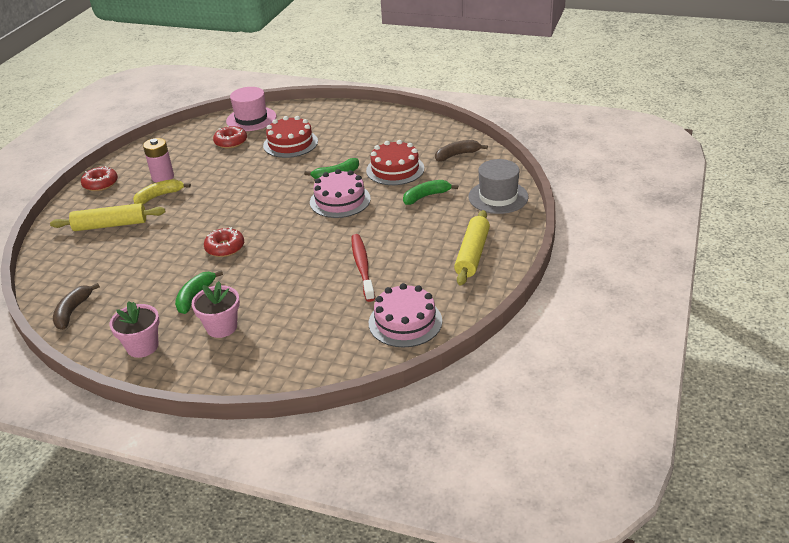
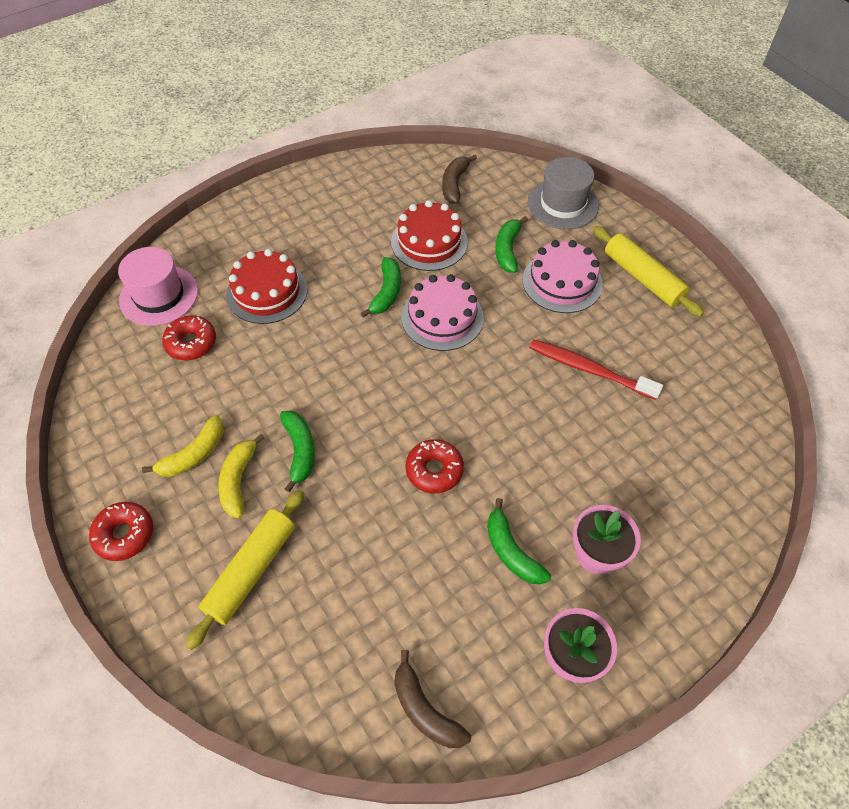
camera: 55 degrees left, 20 degrees up
pink battery [143,138,174,183] -> yellow banana [142,415,224,477]
pink cake [369,283,442,347] -> pink cake moved to [523,240,603,313]
none -> green banana [280,410,315,492]

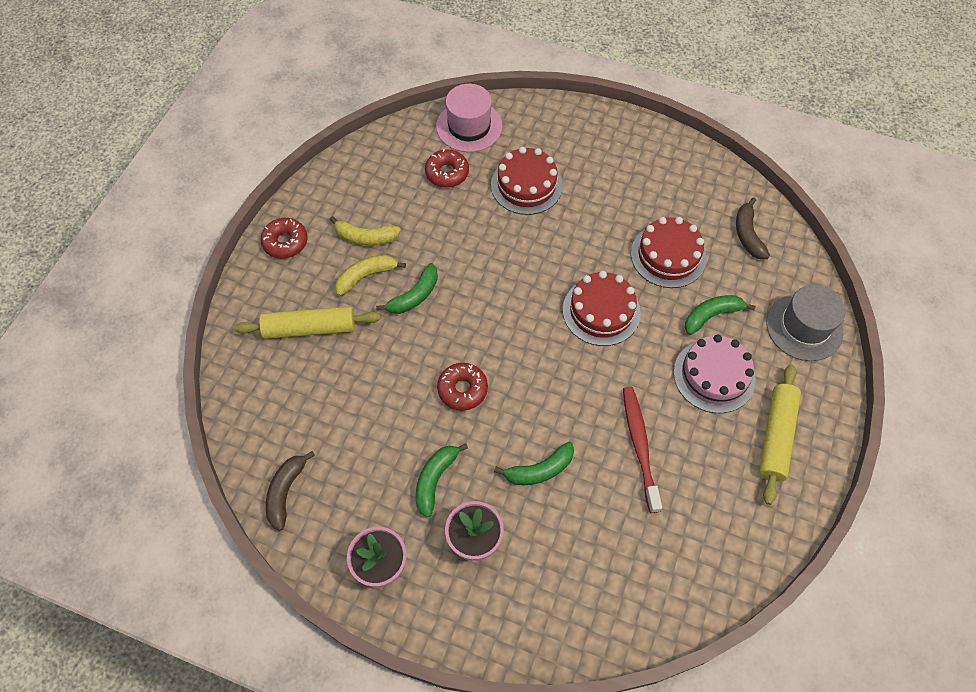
camera: 55 degrees right, 5 degrees up
green banana [360,257,401,318] -> green banana moved to [494,442,574,485]
pink cake [402,274,484,351] -> red cake [563,271,641,346]
brown banana [442,154,477,204] -> brown banana turned 75 degrees counterclockwise [736,197,770,259]

